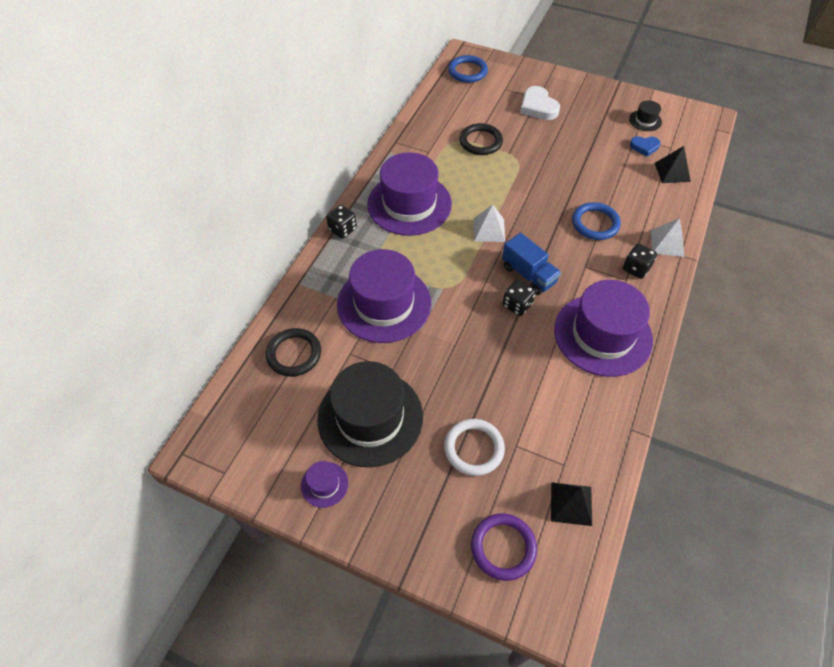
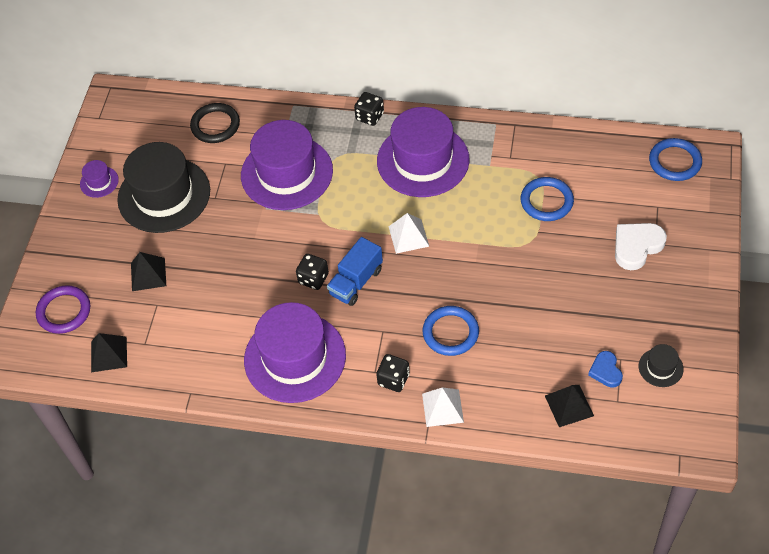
camera: 80 degrees right, 0 degrees up
white ring [444,419,505,476] -> black pyramid [131,252,166,291]
black ring [459,123,503,155] -> blue ring [521,177,574,221]

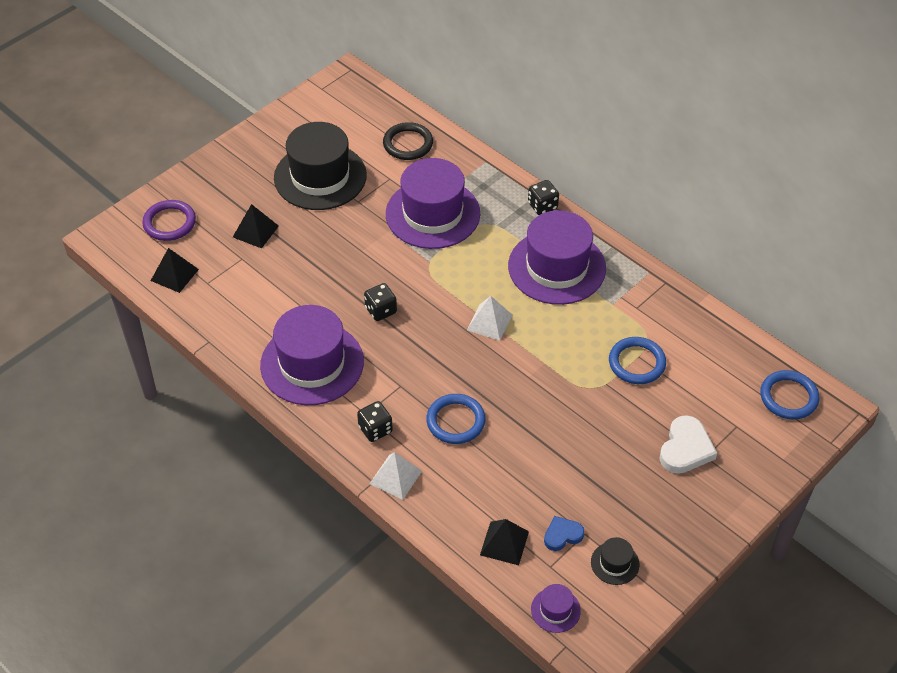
camera: 30 degrees right, 5 degrees down
purple hat [80,160,119,198] -> purple hat moved to [531,584,581,633]
blue truck [327,237,383,306] -> none
blue heart [588,351,623,387] -> blue heart turned 45 degrees clockwise [544,516,584,551]
white heart [615,223,667,270] -> white heart turned 120 degrees clockwise [660,415,717,474]

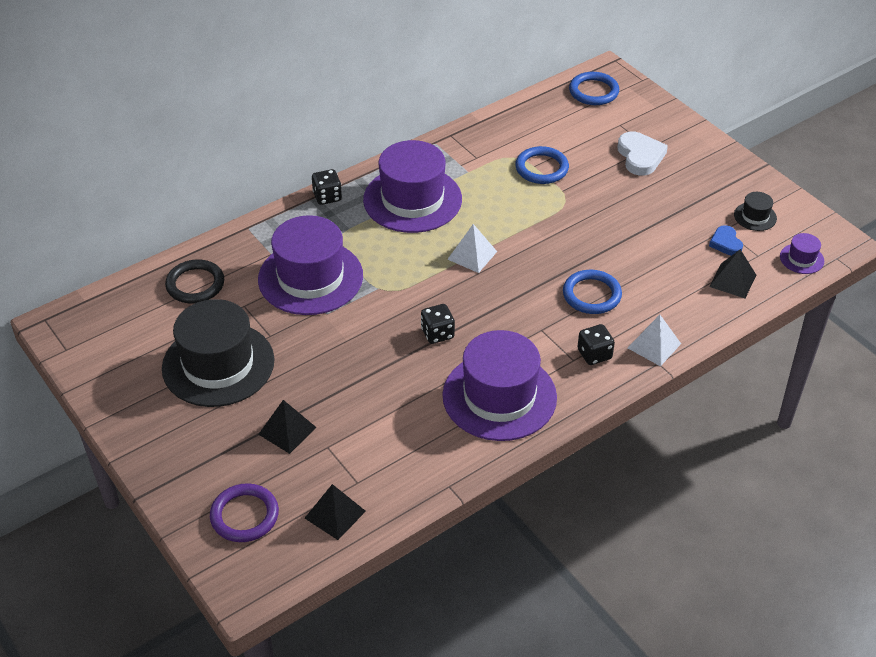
camera: 80 degrees left, 5 degrees down
white heart [660,415,717,474] -> white heart turned 45 degrees clockwise [618,132,668,176]

